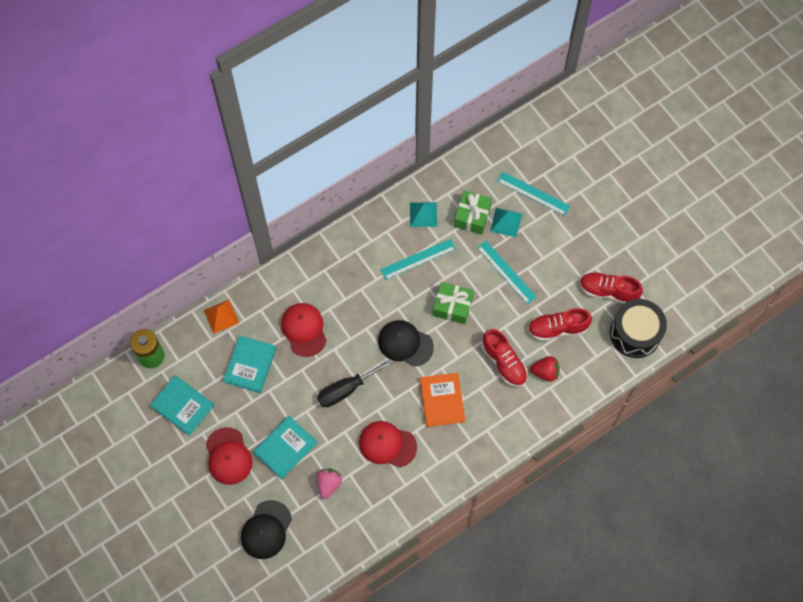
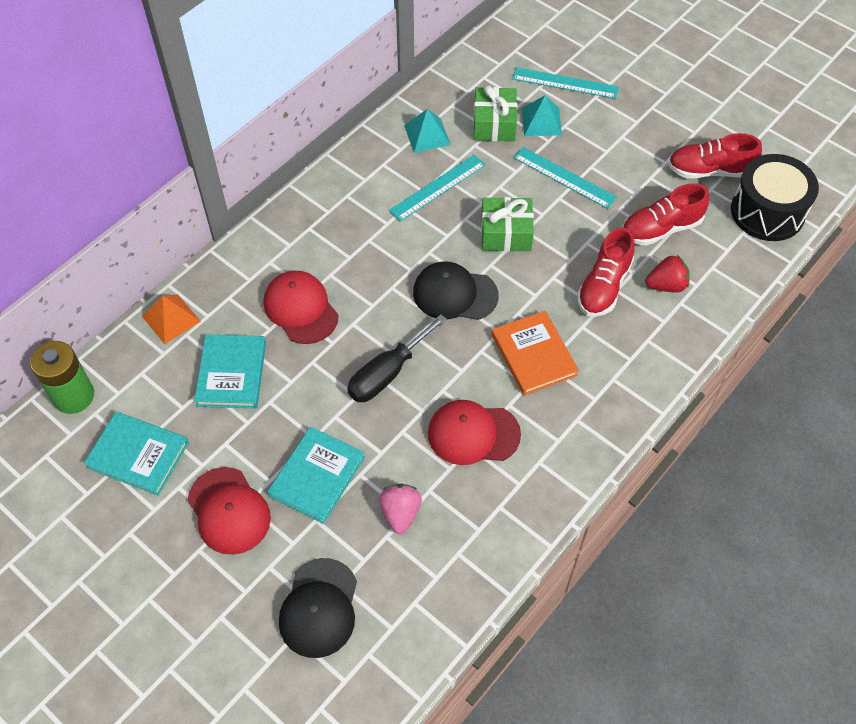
camera: 15 degrees left, 10 degrees down
red shoe [482,329,528,387] -> red shoe turned 75 degrees clockwise [577,227,635,317]

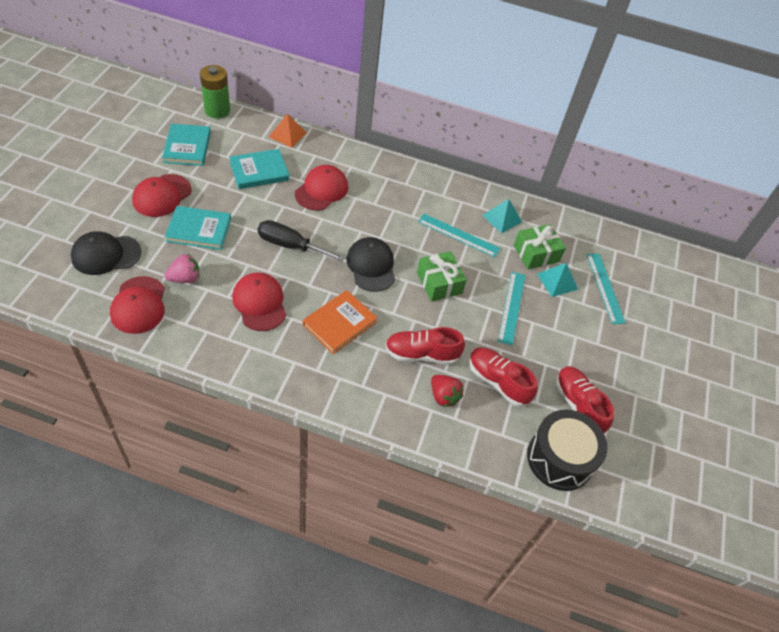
camera: 60 degrees right, 5 degrees down
none -> red cap [110,276,165,334]

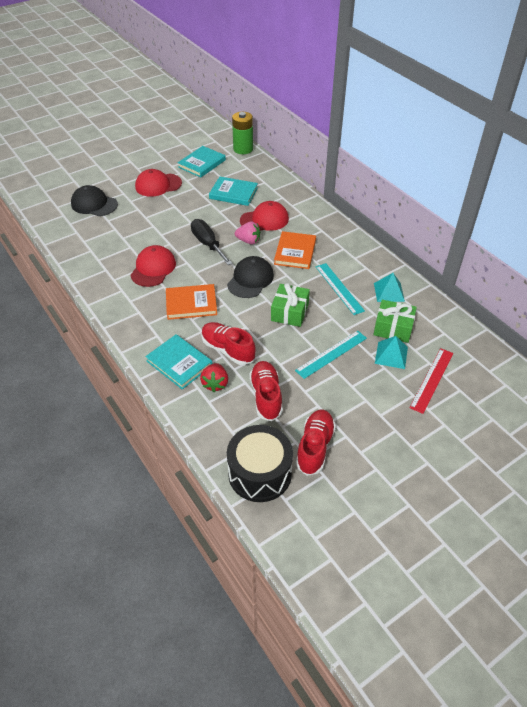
camera: 45 degrees right, 5 degrees down
red cap [110,276,165,334] -> none
pink strawberry [164,254,199,283] -> pink strawberry moved to [235,221,260,244]
turquoise book [165,206,231,250] -> turquoise book moved to [145,334,212,389]
orange pyramid [269,113,307,148] -> none
turquoise ruler [587,254,626,324] -> red ruler [410,348,453,414]
none -> orange book [274,231,316,269]

